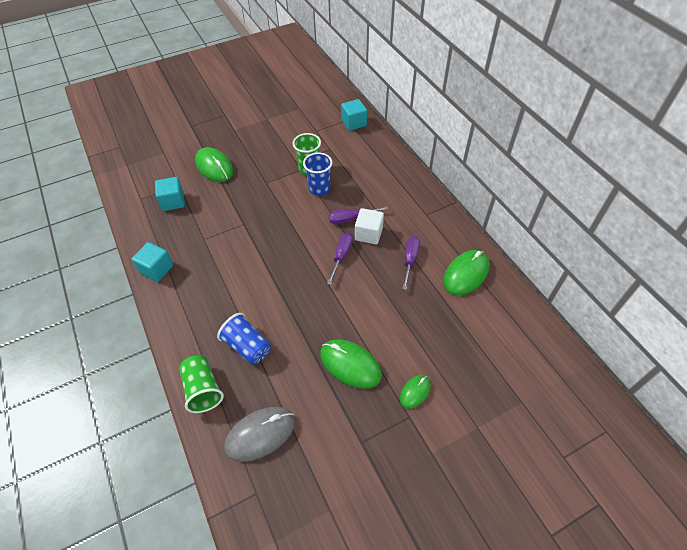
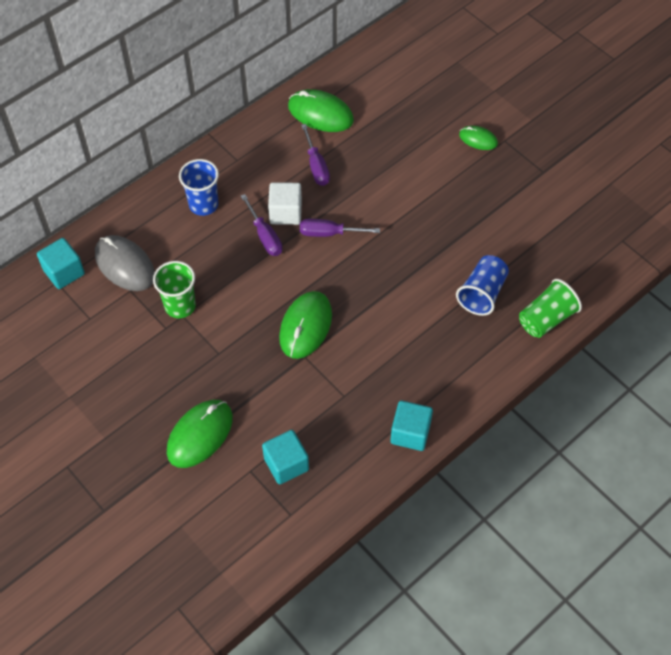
camera: 105 degrees left, 5 degrees up
grey mouse [224,407,295,462] -> grey mouse moved to [95,235,155,291]
blue cup [303,152,332,196] -> blue cup moved to [179,159,219,216]
green mouse [320,339,382,389] -> green mouse moved to [279,291,332,359]
purple screwdriver [402,236,420,290] -> purple screwdriver turned 105 degrees counterclockwise [301,124,330,186]

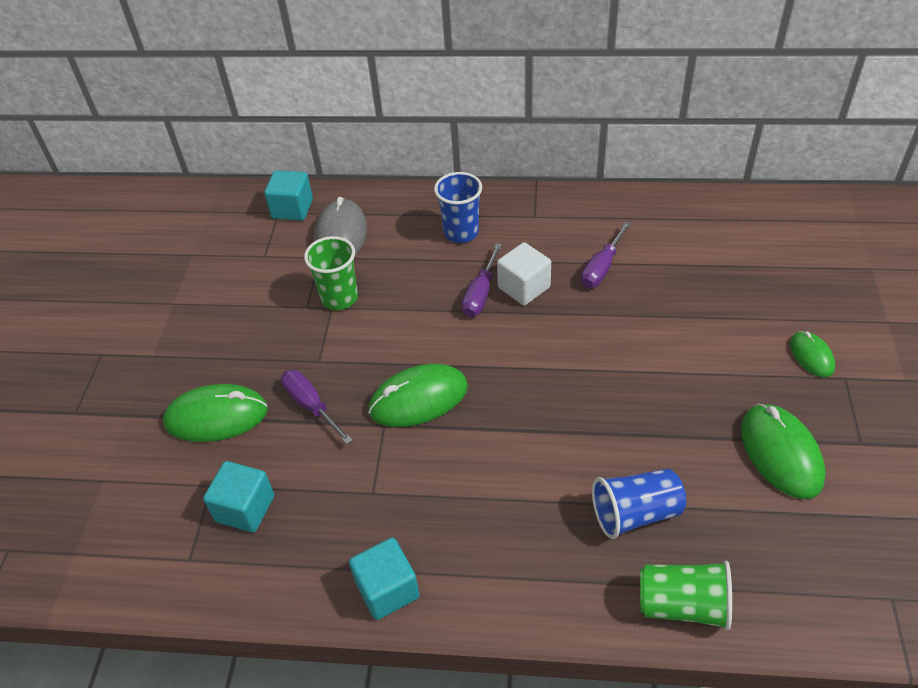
camera: 50 degrees right, 10 degrees down
green mouse [288,89,354,132] -> green mouse moved to [741,404,826,499]
purple screwdriver [300,219,380,237] -> purple screwdriver moved to [281,370,353,444]

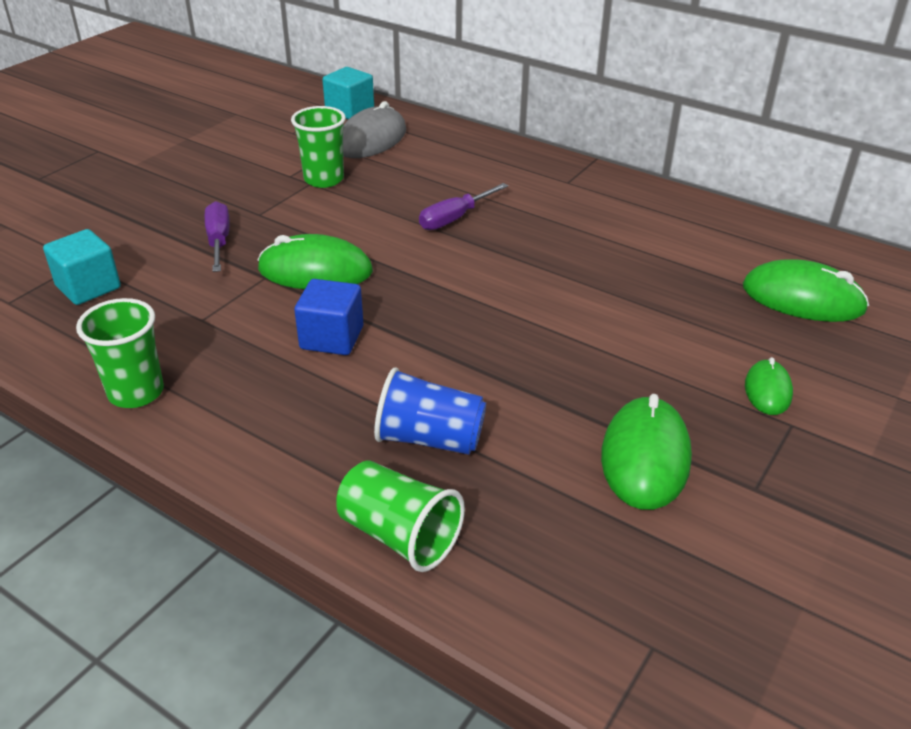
camera: 25 degrees right, 10 degrees down
green mouse [163,384,268,442] -> green mouse moved to [743,259,869,322]
turquoise cube [349,538,420,620] -> green cup [76,298,164,408]
blue cup [434,172,482,243] -> none
white cube [497,242,551,306] -> none
purple screwdriver [581,221,631,288] -> none
none -> blue cube [294,279,363,355]

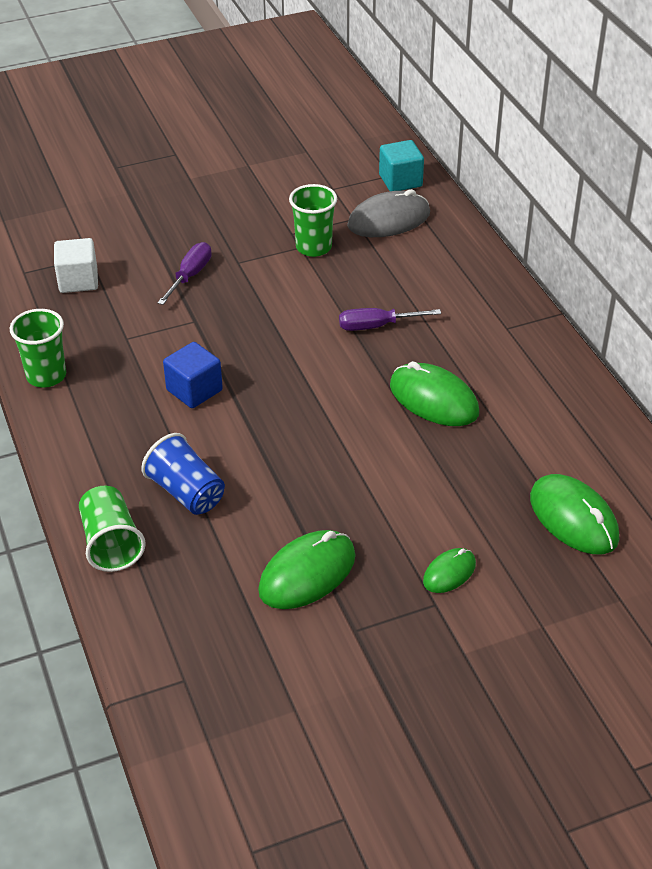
camera: 35 degrees right, 5 degrees up
turquoise cube [43,229,121,305] -> white cube [54,238,98,293]
green mouse [258,234,373,289] -> green mouse moved to [390,361,479,426]

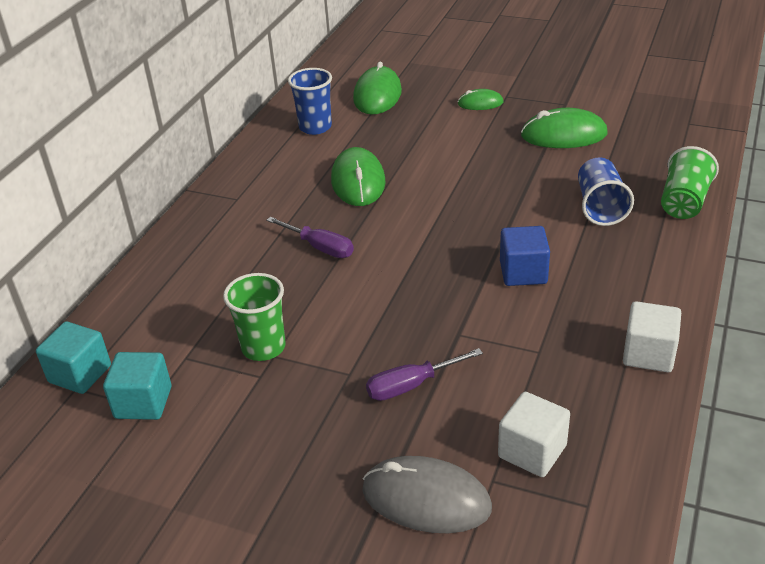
camera: 135 degrees left, 5 degrees down
green cup [10,309,66,387] -> white cube [623,301,681,372]
grey mouse [347,189,430,237] -> grey mouse moved to [362,456,492,533]
none -> turquoise cube [103,352,172,420]
none -> blue cup [288,68,332,135]

